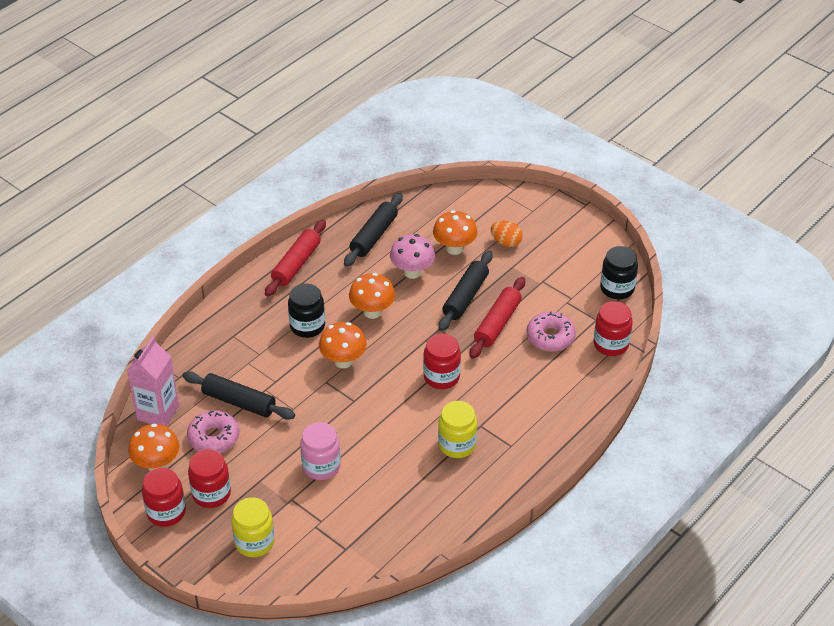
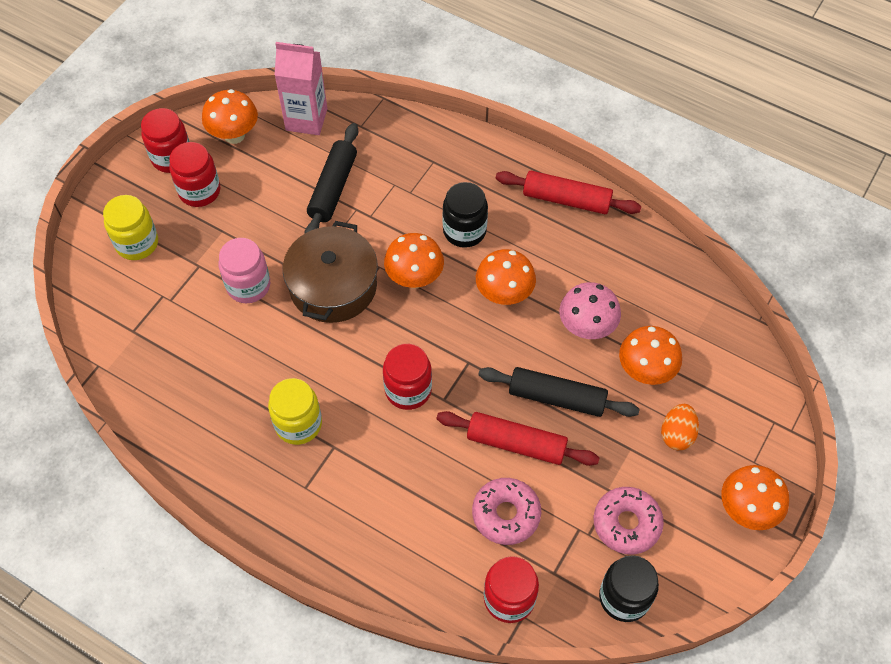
camera: 80 degrees right, 15 degrees up
pink donut [187,410,239,453] -> pink donut moved to [594,487,664,555]
black rolling pin [344,193,403,267] -> none
none -> brown pot [283,221,378,323]
none -> orange mushroom [721,465,789,530]

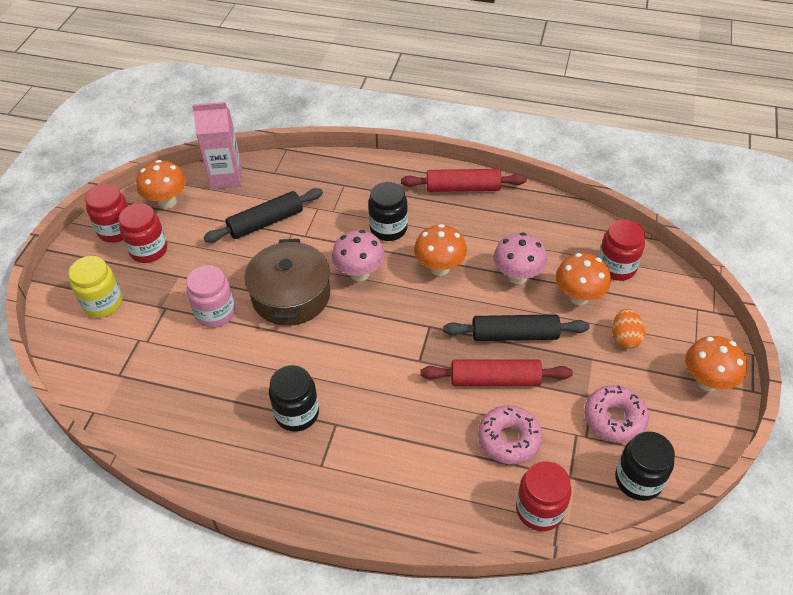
camera: 15 degrees left, 10 degrees down
yellow jar [268,378,322,445] -> black jar [269,365,319,432]
black rolling pin [304,123,358,233] -> black rolling pin turned 60 degrees clockwise [203,188,323,243]
red jar [383,344,432,410] -> red jar moved to [599,219,645,281]
orange mushroom [384,233,444,288] -> pink mushroom [332,230,385,281]

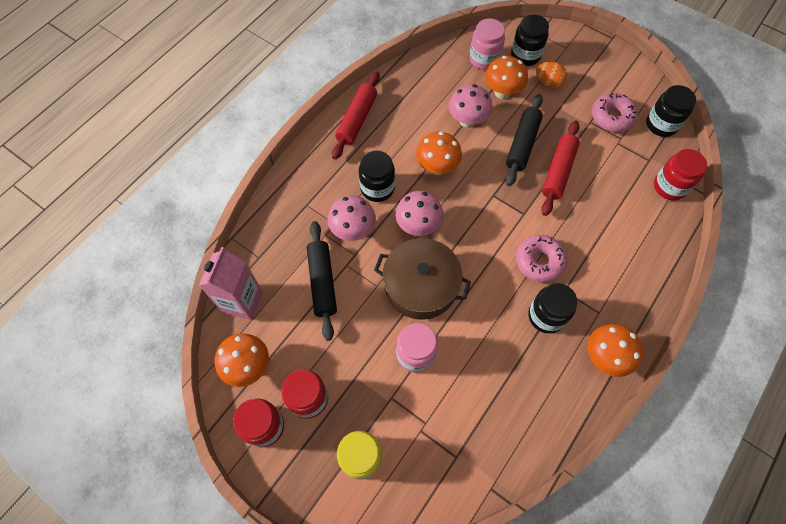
camera: 70 degrees left, 15 degrees up
pink donut [478,405,542,465] -> pink donut moved to [516,235,567,283]
red jar [599,219,645,281] -> pink jar [469,18,505,70]
orange mushroom [685,336,747,391] -> orange mushroom moved to [588,324,643,377]
none -> pink mushroom [328,195,376,241]
none -> black jar [511,14,549,66]

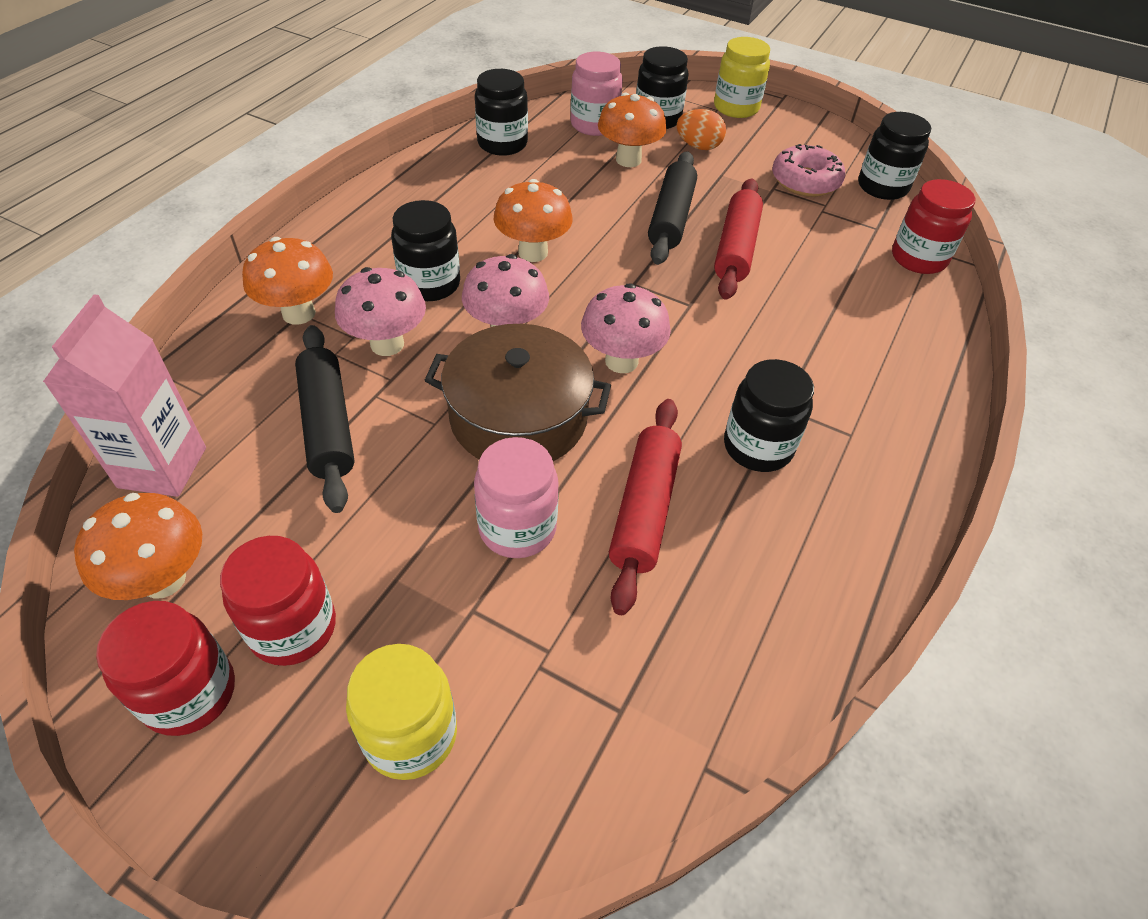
camera: 10 degrees left, 15 degrees down
red rolling pin [332,71,380,160] -> red rolling pin moved to [609,399,682,615]
pink mushroom [448,84,493,128] -> pink mushroom moved to [581,283,671,373]
pink donut [516,235,567,283] -> none
orange mushroom [588,324,643,377] -> orange mushroom moved to [242,237,333,325]
none -> black jar [475,69,528,156]
none -> yellow jar [714,37,770,118]

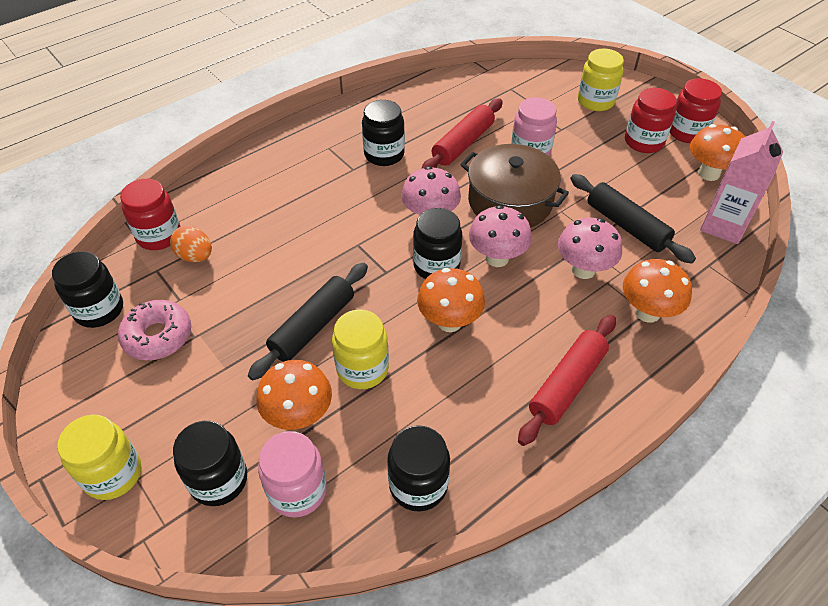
camera: 155 degrees left, 0 degrees up
black rolling pin [295,325,355,513] -> black rolling pin turned 45 degrees counterclockwise [570,174,696,264]
black jar [391,200,460,301] -> black jar moved to [413,208,462,279]
orange egg [676,109,726,150] -> orange egg moved to [170,226,212,262]
red rolling pin [714,179,763,299] -> red rolling pin moved to [518,315,616,446]
none -> yellow jar [332,309,389,389]

